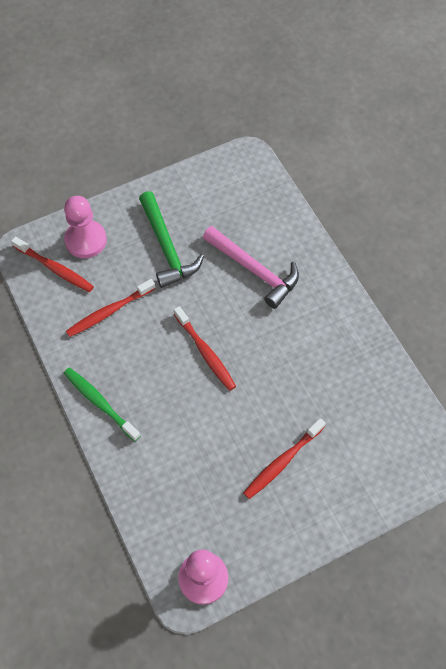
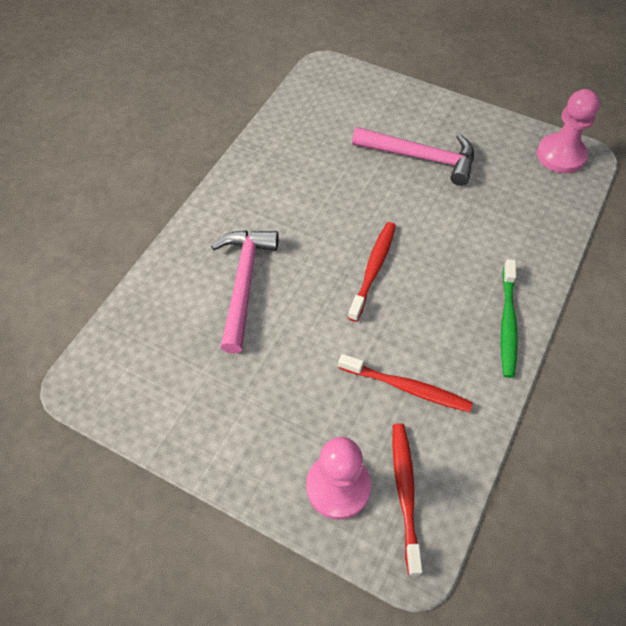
camera: 125 degrees left, 5 degrees down
green hammer [139,191,204,288] -> none
red toothbrush [243,418,326,499] -> pink hammer [352,127,474,186]

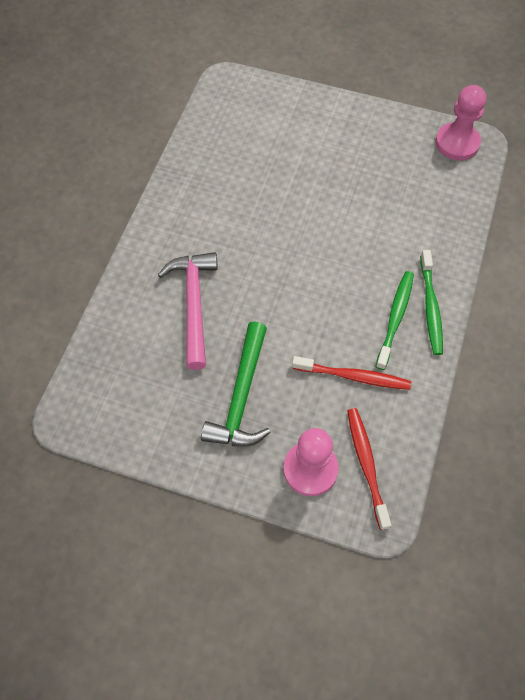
camera: 10 degrees left, 5 degrees up
red toothbrush [348,222,396,322] -> none
pink hammer [352,127,474,186] -> none
none -> green hammer [201,321,271,447]
none -> green toothbrush [376,271,414,370]

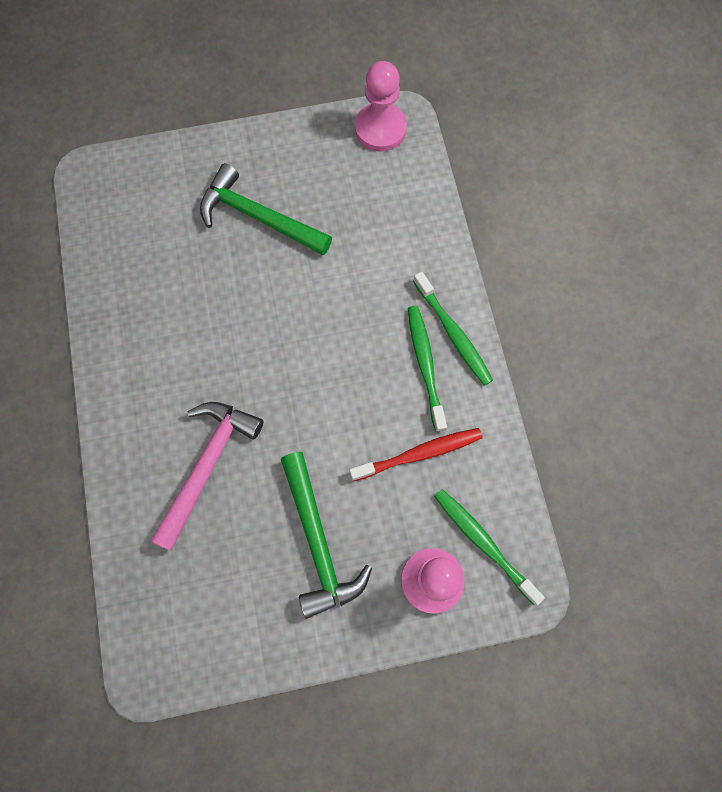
camera: 30 degrees left, 10 degrees up
pink hammer [158,252,218,370] -> pink hammer turned 60 degrees clockwise [151,402,264,551]
red toothbrush [347,408,391,530] -> green toothbrush [434,489,545,605]
none -> green hammer [200,163,332,255]

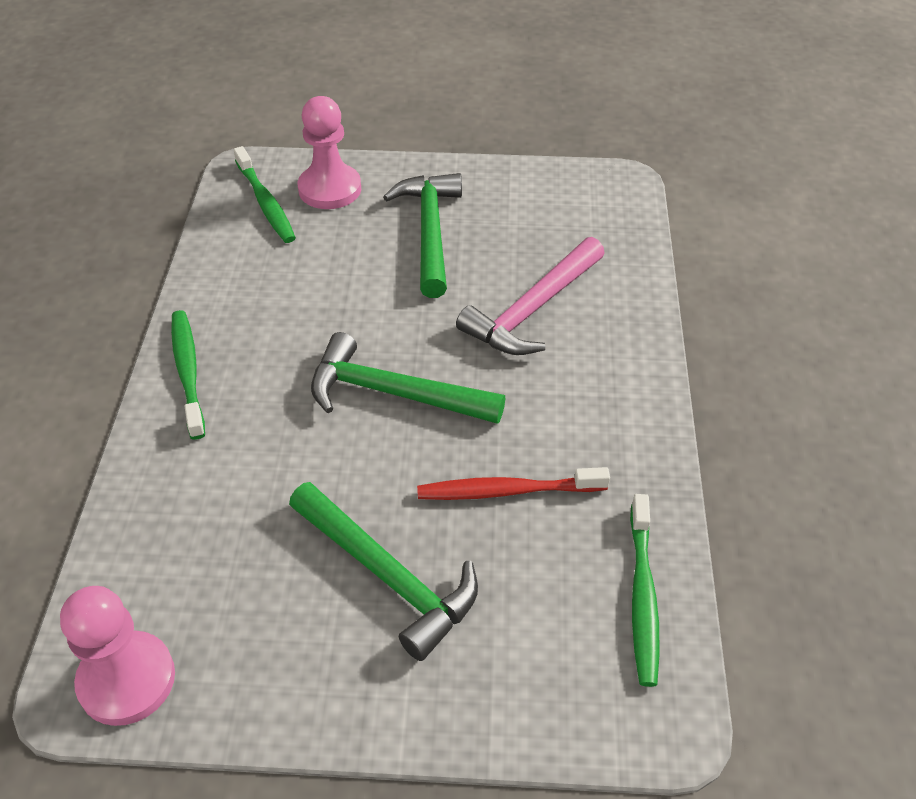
camera: 165 degrees left, 25 degrees down
red toothbrush [349,428,482,481] -> red toothbrush moved to [417,467,610,500]
green toothbrush [408,306,447,432] -> green toothbrush moved to [630,494,660,687]
none -> green hammer [311,332,505,424]

